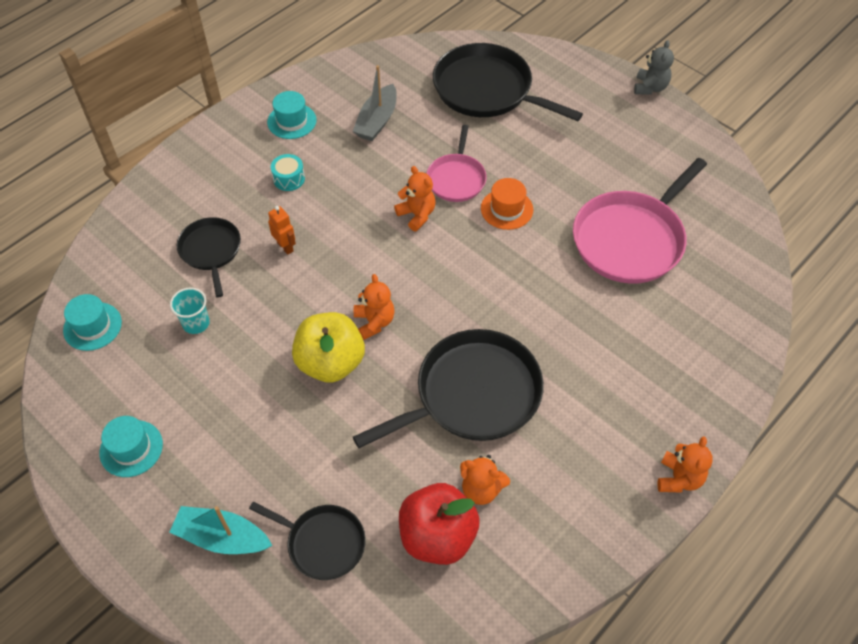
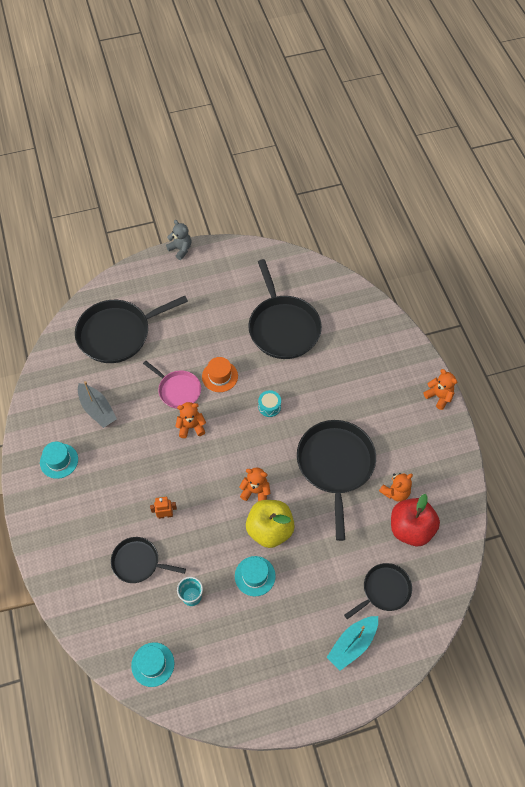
camera: 60 degrees left, 5 degrees up
turquoise hat [99,416,163,477] -> turquoise hat moved to [235,556,276,596]
turquoise drum [271,154,305,191] -> turquoise drum moved to [258,390,281,417]
pink pan [573,158,707,284] -> black pan [249,259,322,359]

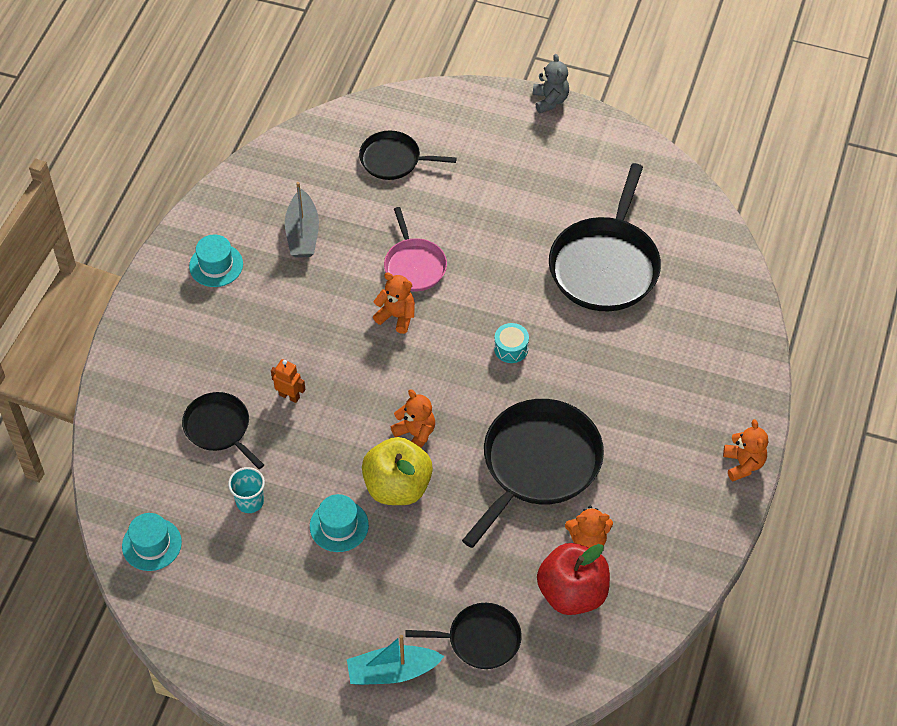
camera: 35 degrees right, 5 degrees down
black pan [75,296,188,363] -> black pan [359,130,457,180], size x0.57
orange hat [202,357,238,392] -> none

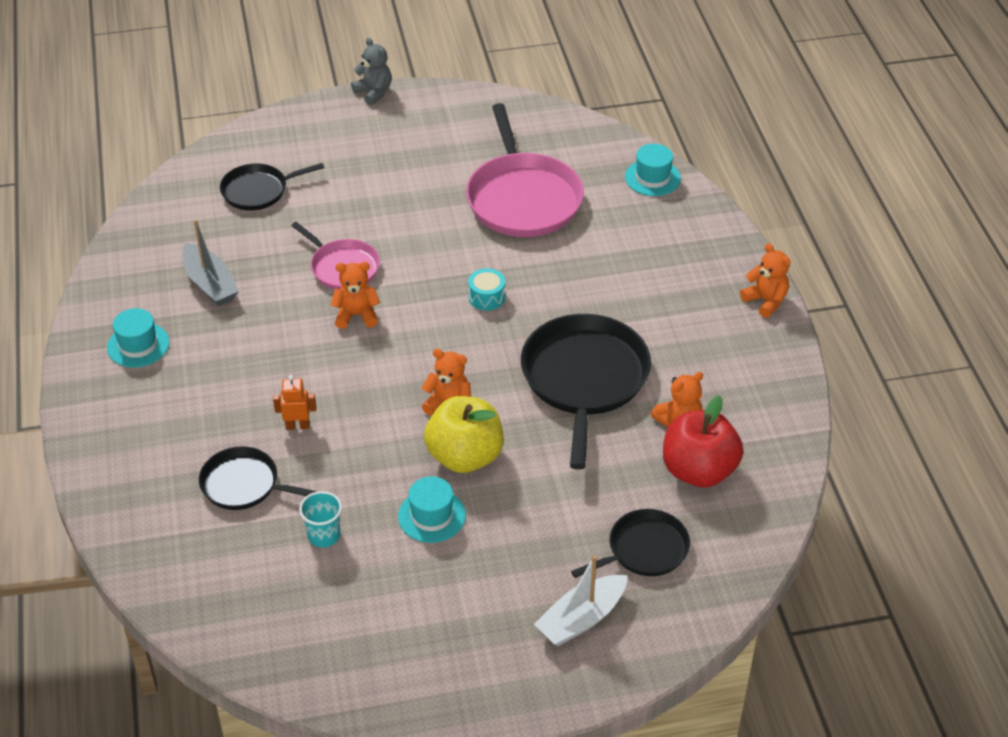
camera: 30 degrees left, 10 degrees down
turquoise hat [122,513,182,571] -> turquoise hat moved to [625,144,681,196]
turquoise boat [347,635,445,685] -> white boat [534,555,628,646]
black pan [549,163,661,311] -> pink pan [466,103,584,237]

